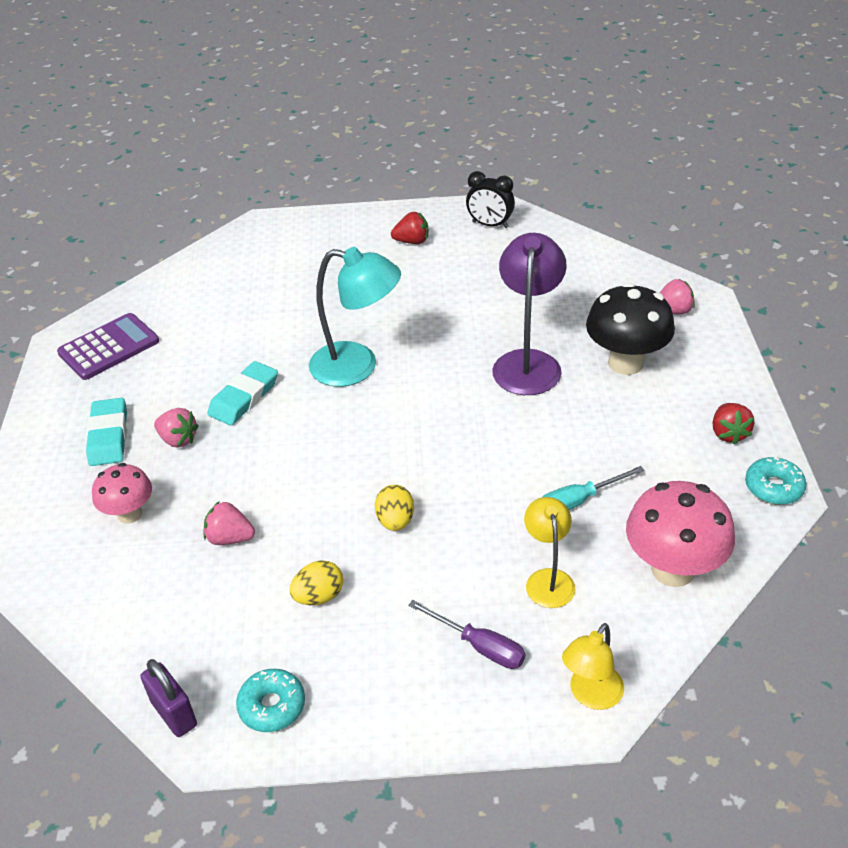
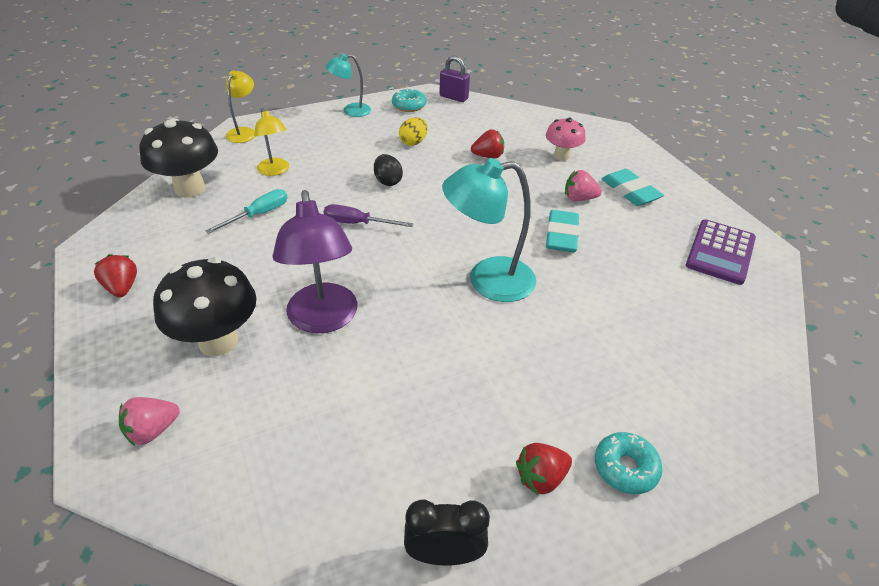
camera: 155 degrees right, 0 degrees up
pink strawberry [204,501,255,545] -> red strawberry [471,129,504,158]
yellow egg [375,485,414,531] -> black egg [374,154,403,186]
purple screwdriver [408,600,526,669] -> purple screwdriver moved to [324,204,413,227]
pink mushroom [626,481,735,587] -> black mushroom [139,118,218,198]
turquoise donut [745,457,806,505] -> turquoise donut moved to [595,432,663,494]
none -> turquoise lamp [325,53,371,117]

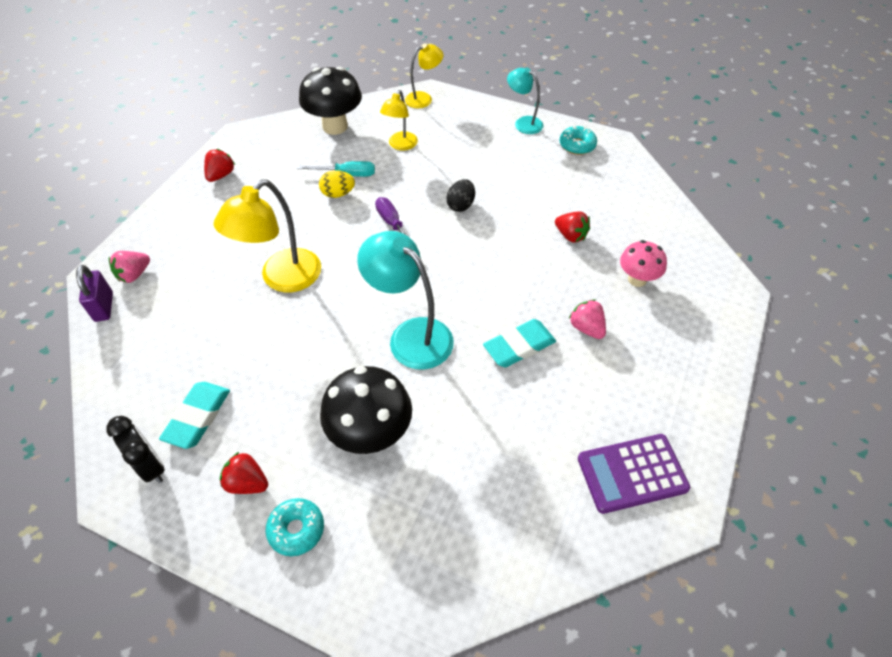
camera: 50 degrees right, 10 degrees up
pink strawberry [119,397,180,446] -> pink strawberry turned 60 degrees counterclockwise [109,251,150,283]
black mushroom [153,257,257,356] -> black mushroom moved to [320,366,412,454]
purple lamp [273,190,357,333] -> yellow lamp [213,180,321,293]
yellow egg [399,117,428,146] -> yellow egg moved to [319,170,355,198]
purple padlock [439,56,470,102] -> purple padlock moved to [76,265,113,322]
turquoise eraser [602,169,664,206] -> turquoise eraser moved to [159,382,230,449]

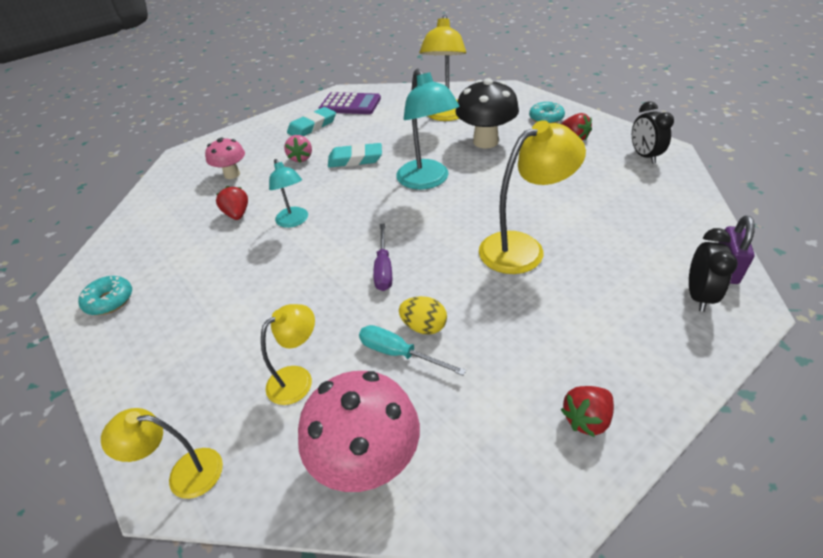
camera: 150 degrees left, 10 degrees down
pink strawberry [109,251,150,283] -> black clock [689,228,738,312]
turquoise eraser [159,382,230,449] -> turquoise eraser moved to [287,107,336,136]
black mushroom [299,66,362,135] -> pink mushroom [298,371,420,492]
black egg [447,179,475,212] -> none
turquoise lamp [507,67,543,134] -> turquoise lamp moved to [269,159,308,228]
none -> yellow lamp [419,15,466,121]

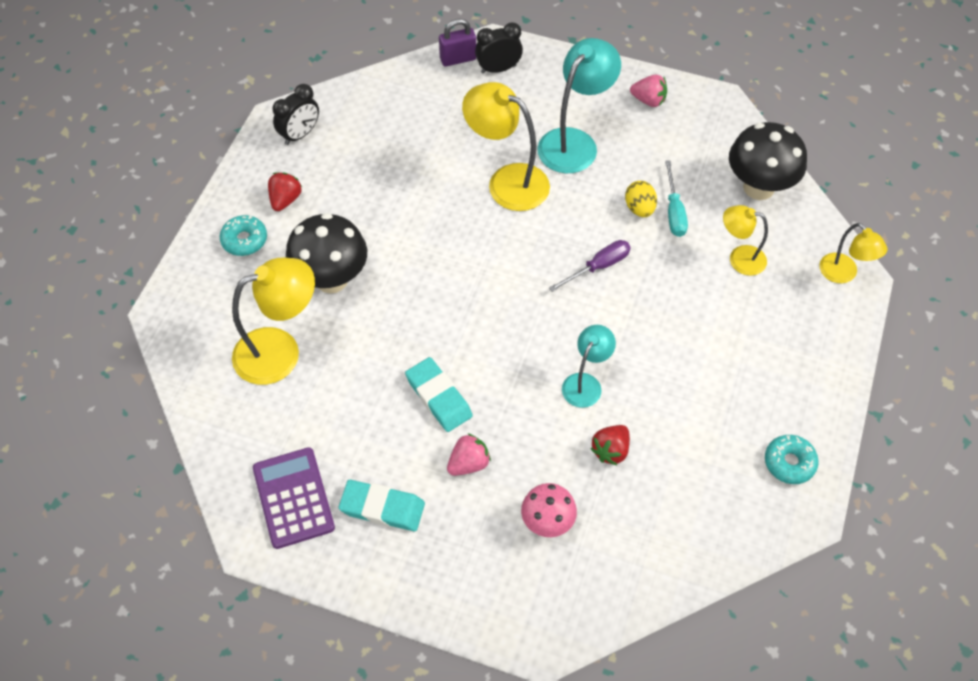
camera: 125 degrees left, 15 degrees up
pink mushroom [298,371,420,492] -> black mushroom [729,122,807,200]
turquoise lamp [396,68,460,190] -> turquoise lamp moved to [537,38,621,173]
red strawberry [561,386,614,437] -> pink strawberry [630,75,667,107]

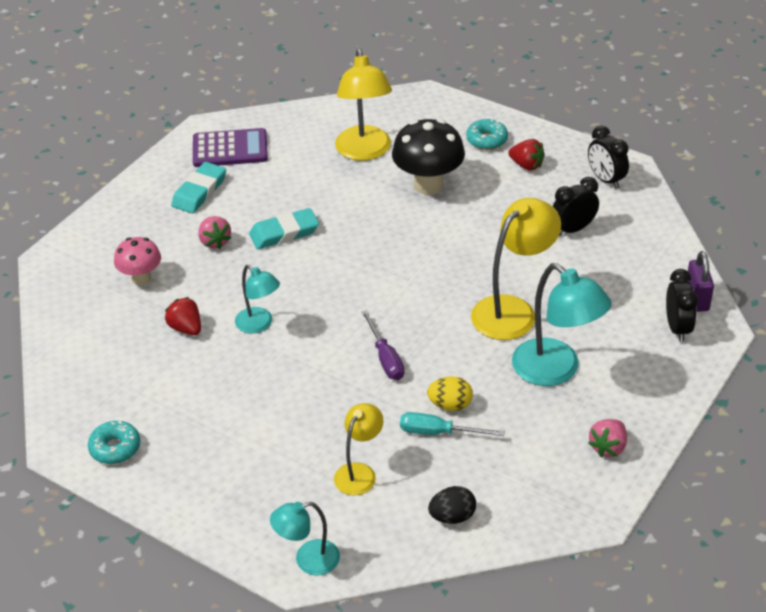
camera: 105 degrees right, 15 degrees down
black mushroom [729,122,807,200] -> black egg [428,486,476,524]
yellow lamp [819,223,887,283] -> turquoise lamp [270,502,340,575]
none -> black clock [553,177,599,236]

